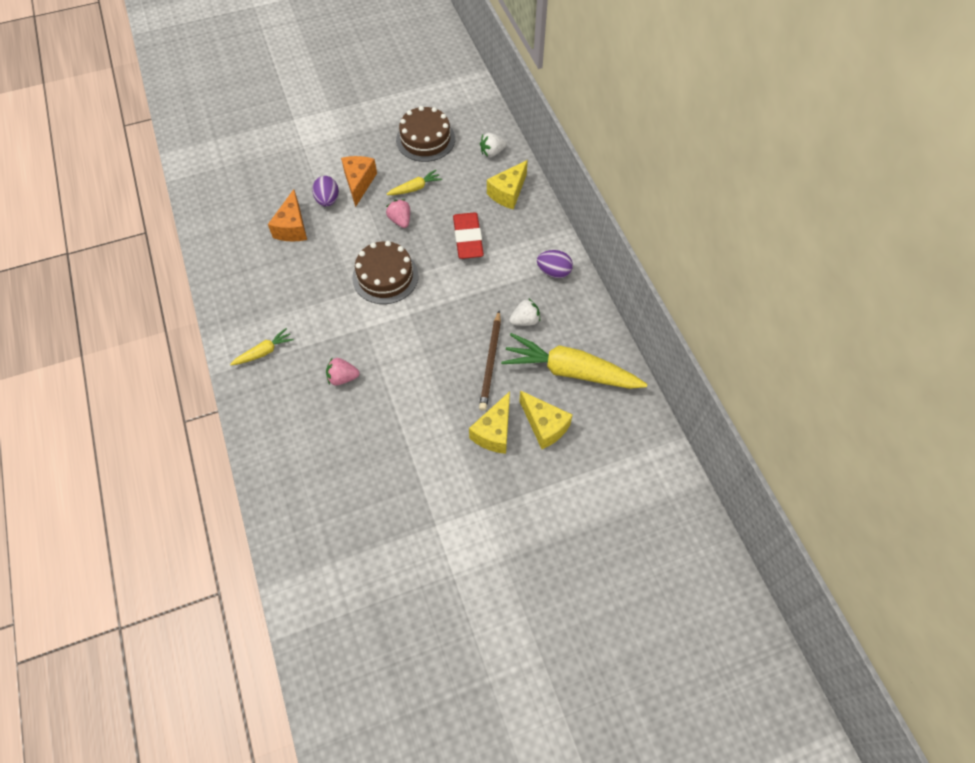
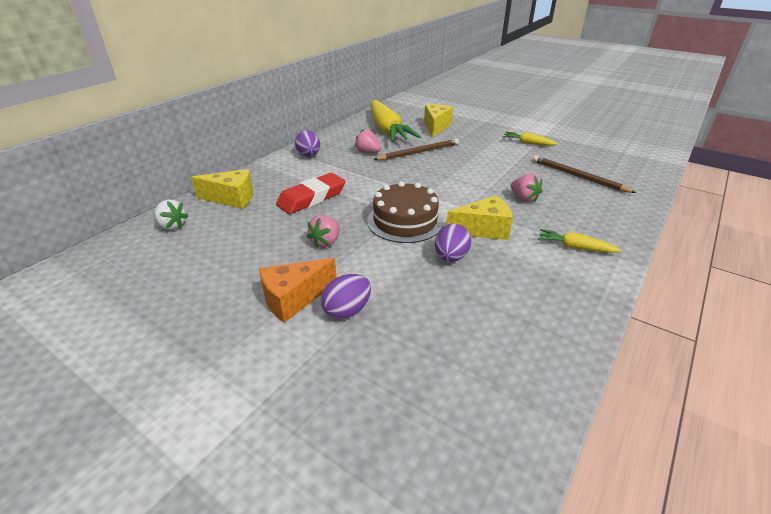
camera: 125 degrees left, 25 degrees down
orange cheese [268,189,307,241] -> none
yellow carrot [387,170,442,195] -> yellow carrot moved to [503,132,558,146]
brown cake [396,106,455,162] -> none
yellow cheese [469,391,510,454] -> yellow cheese moved to [446,196,513,240]
white strawberry [509,298,540,326] -> pink strawberry [355,129,381,153]
none -> purple egg [435,223,471,262]
none -> brown pencil [533,155,636,193]

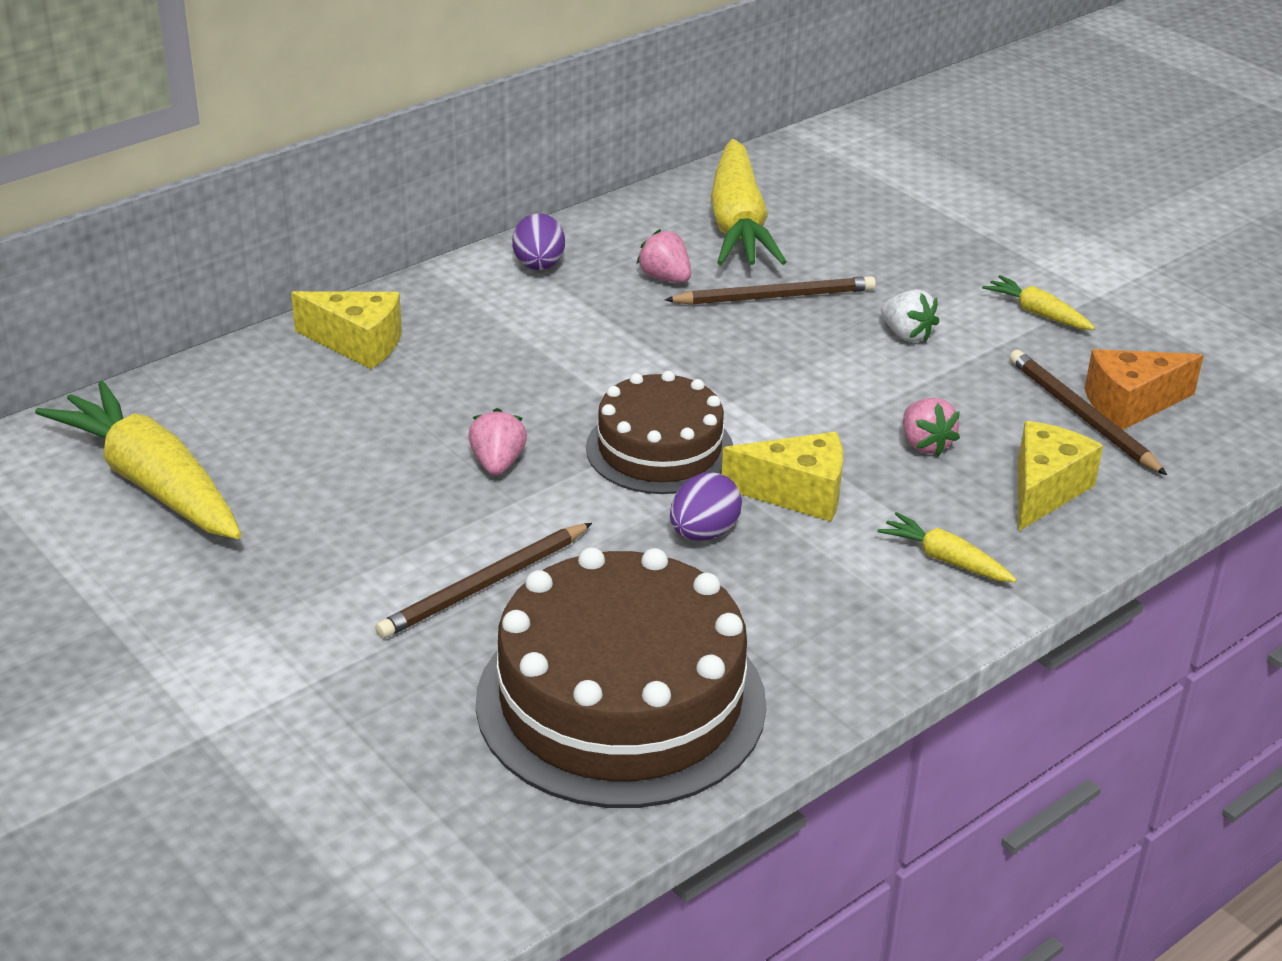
camera: 15 degrees right, 0 degrees up
white strawberry [154,200,188,230] -> white strawberry moved to [881,289,939,342]
orange cheese [259,258,337,323] -> orange cheese moved to [1085,349,1204,430]
red eraser [276,173,346,214] -> none
pink strawberry [307,216,340,248] -> pink strawberry turned 135 degrees clockwise [468,408,527,475]
purple egg [321,274,371,319] -> brown pencil [375,523,592,639]
yellow cheese [424,104,453,137] -> yellow cheese moved to [1018,421,1103,531]
none -> yellow carrot [35,381,241,539]
none -> brown cake [476,547,766,808]

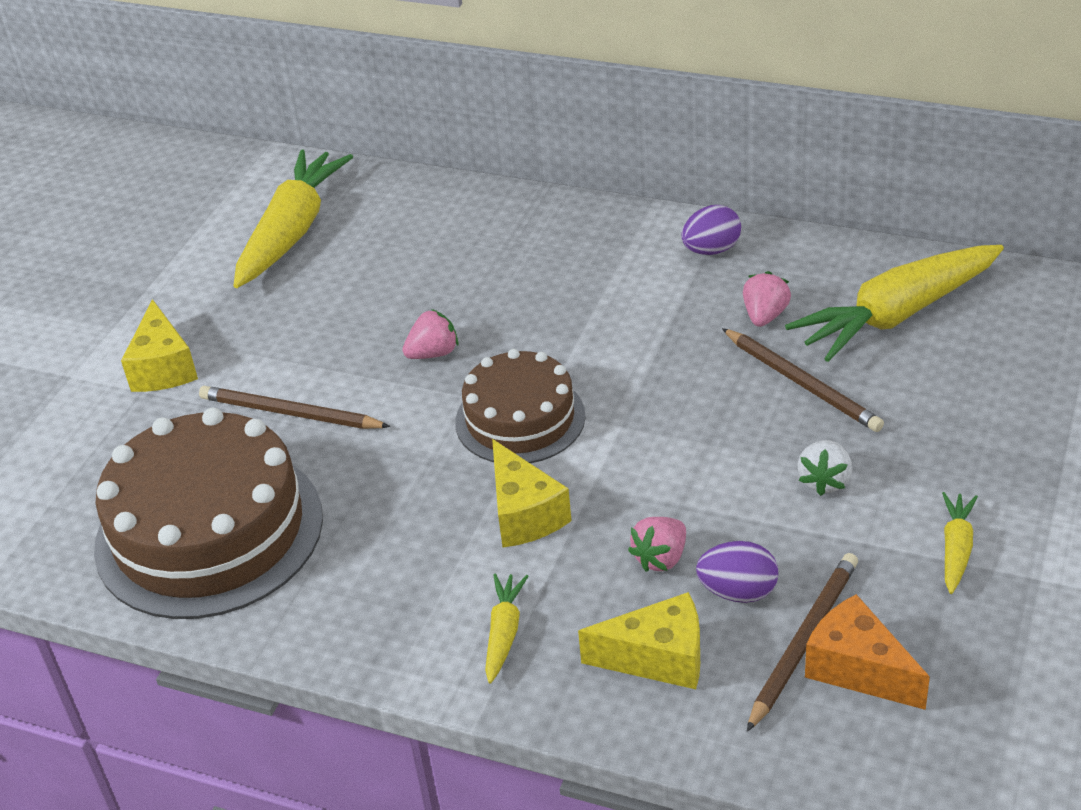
camera: 65 degrees right, 5 degrees up
yellow cheese [291,291,402,369] -> yellow cheese moved to [121,299,198,392]
purple egg [670,472,742,541] -> purple egg moved to [696,541,778,603]

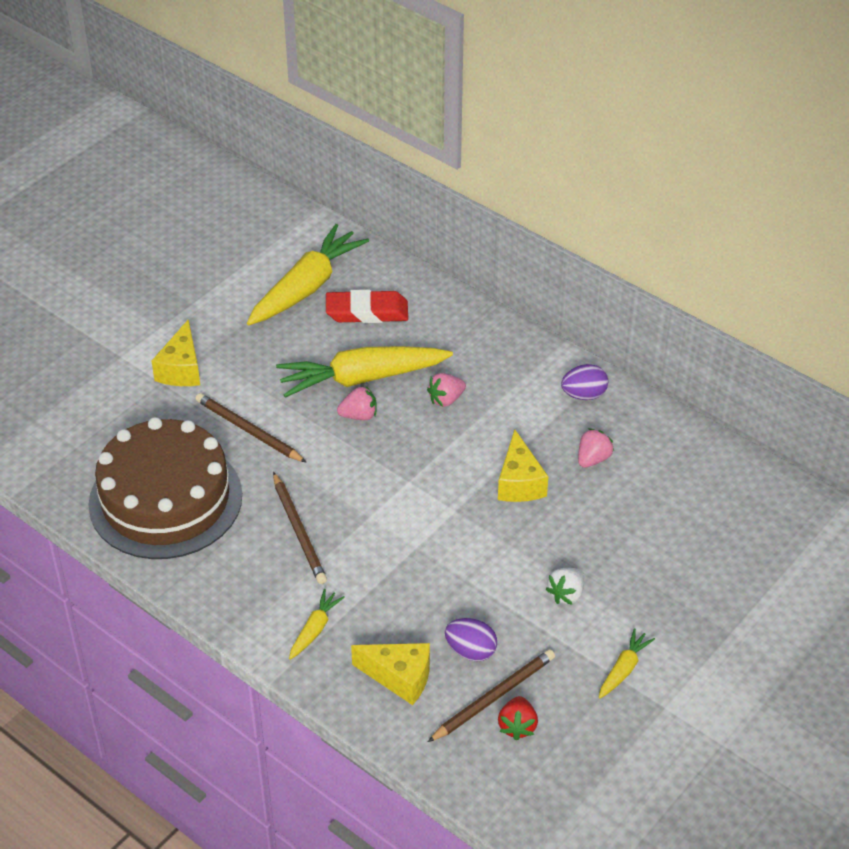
camera: 15 degrees right, 5 degrees up
brown cake [455,349,586,463] -> none
yellow cheese [492,439,572,548] -> yellow cheese moved to [498,429,548,502]
pink strawberry [628,517,686,572] -> pink strawberry moved to [427,373,466,407]
brown pencil [722,328,884,432] -> brown pencil moved to [273,472,327,584]
yellow carrot [785,245,1004,362] -> yellow carrot moved to [276,346,453,398]
orange cheese [805,594,930,710] -> red strawberry [498,696,538,741]
none -> red eraser [326,289,408,323]

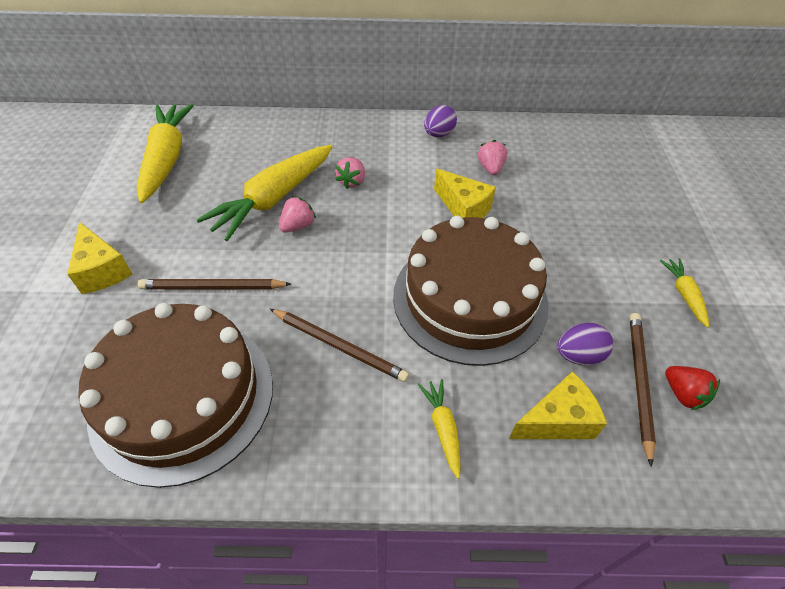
camera: 40 degrees left, 5 degrees up
red eraser [326,289,408,323] -> none
white strawberry [546,568,584,605] -> none
none -> brown cake [393,216,549,366]

